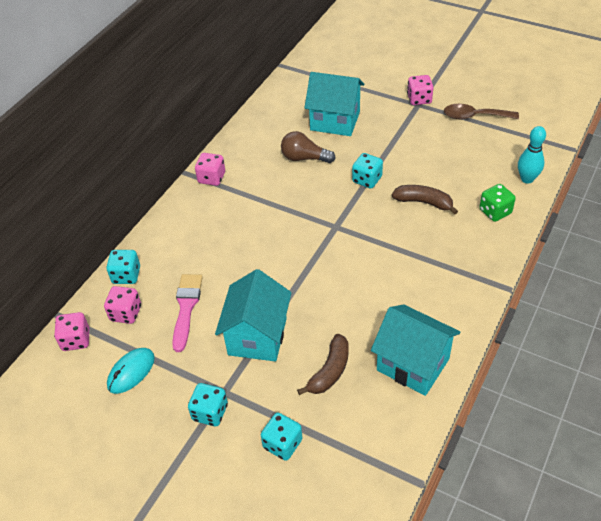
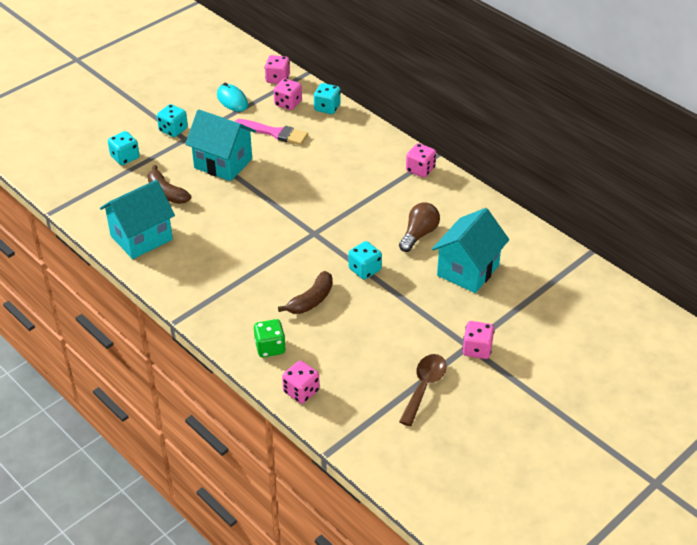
camera: 105 degrees right, 5 degrees down
turquoise bowling pin [518,126,546,184] -> pink dice [282,361,320,404]

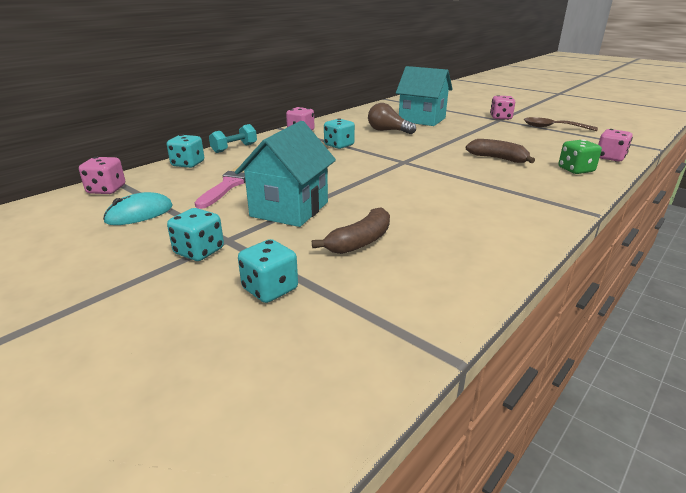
camera: 95 degrees left, 15 degrees down
turquoise house [100,180,175,259] -> none
pink dice [274,78,302,110] -> none
turquoise dice [348,241,382,279] -> turquoise dice moved to [324,118,355,149]
none -> turquoise dumbbell [209,124,257,153]

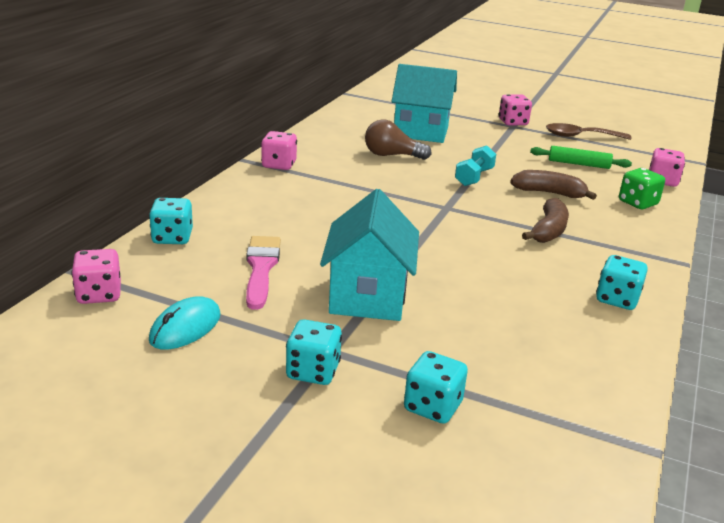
camera: 20 degrees left, 0 degrees up
turquoise dumbbell [209,124,257,153] -> turquoise dumbbell moved to [455,145,496,186]
brown banana [312,207,390,254] -> brown banana moved to [522,198,569,243]
turquoise dice [324,118,355,149] -> turquoise dice moved to [596,255,648,310]
none -> green rolling pin [530,146,632,169]

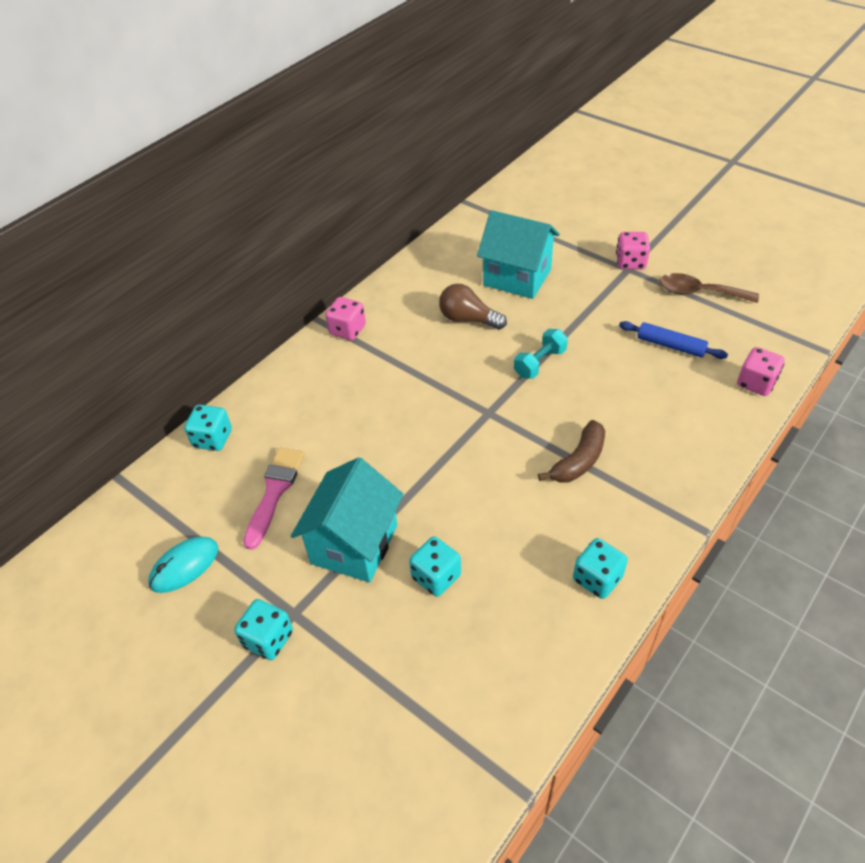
camera: 20 degrees right, 20 degrees up
pink dice [71,249,121,304] -> none
turquoise dice [404,351,468,424] -> turquoise dice moved to [409,537,461,597]
brown banana [510,170,597,200] -> none
green rolling pin [530,146,632,169] -> blue rolling pin [619,321,728,359]
green dice [619,168,665,209] -> none

